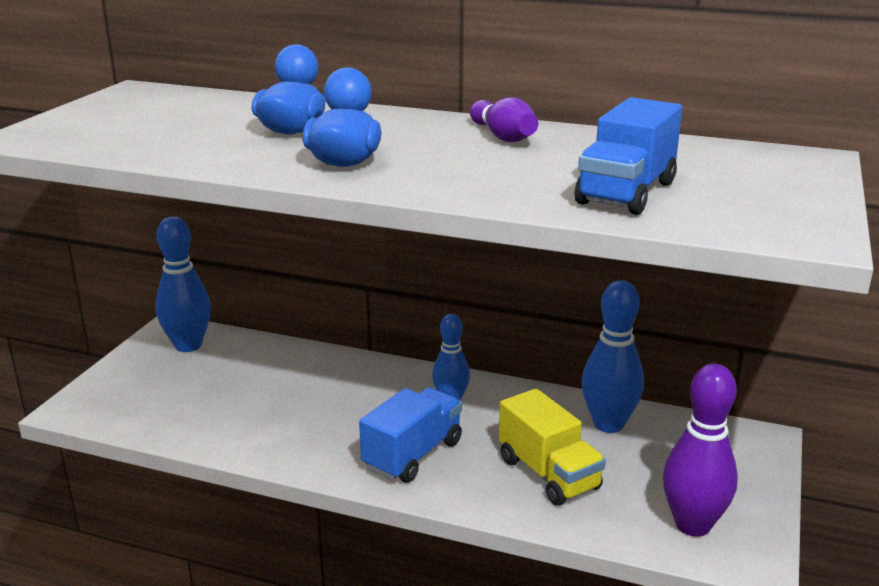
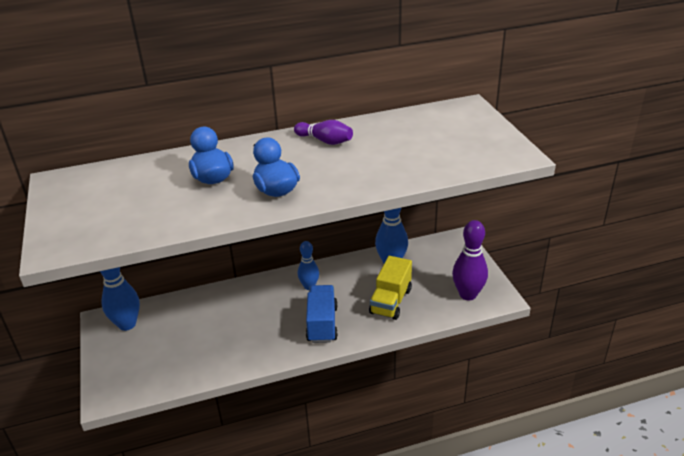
camera: 35 degrees left, 10 degrees up
yellow truck [499,388,606,506] -> yellow truck turned 90 degrees clockwise [369,256,412,320]
blue truck [575,97,682,215] -> none

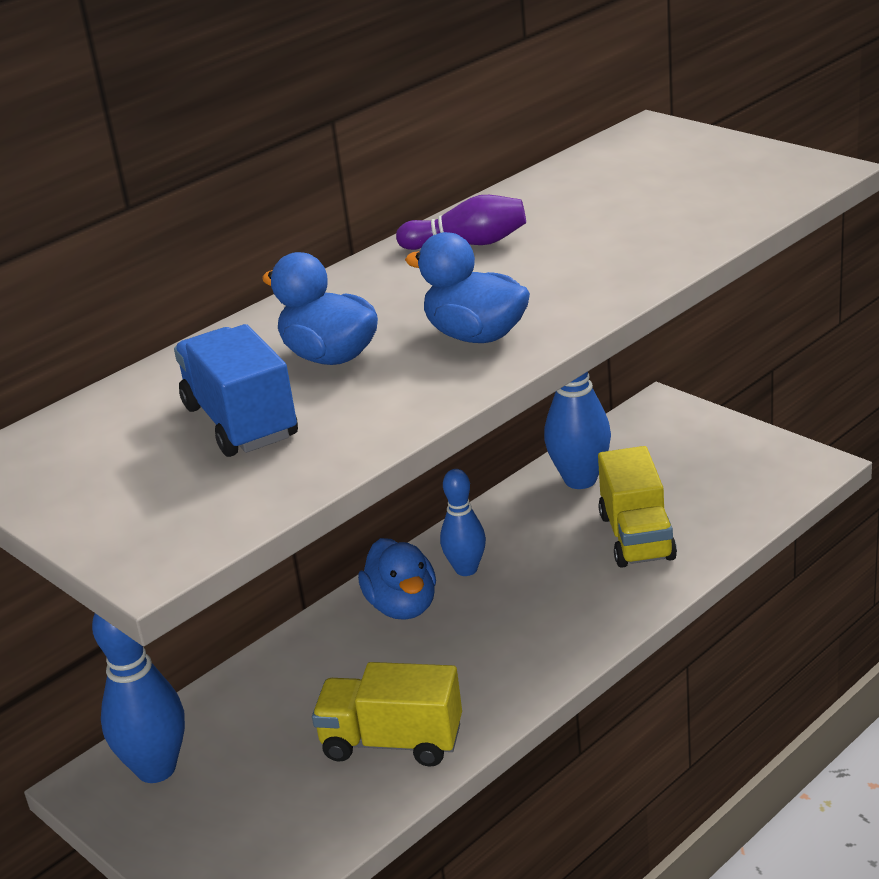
camera: 25 degrees left, 5 degrees down
blue truck [306,285,338,343] -> blue truck moved to [174,324,298,457]
purple bowling pin [452,220,488,300] -> none
none -> yellow truck [312,662,462,767]
none -> blue duck [358,538,436,620]

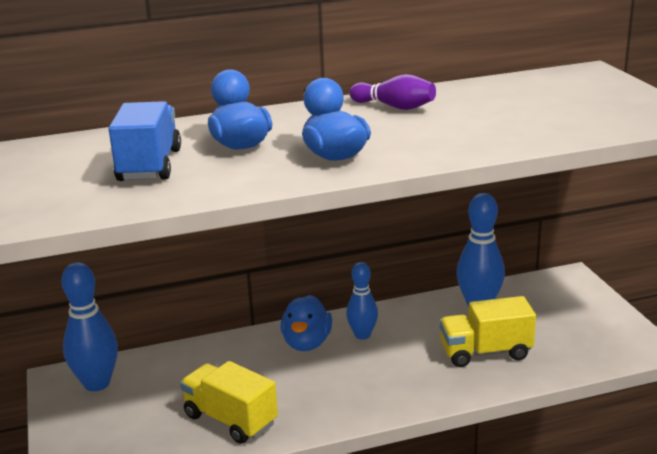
camera: 25 degrees right, 5 degrees down
yellow truck [598,446,677,568] -> yellow truck turned 60 degrees clockwise [439,296,536,367]

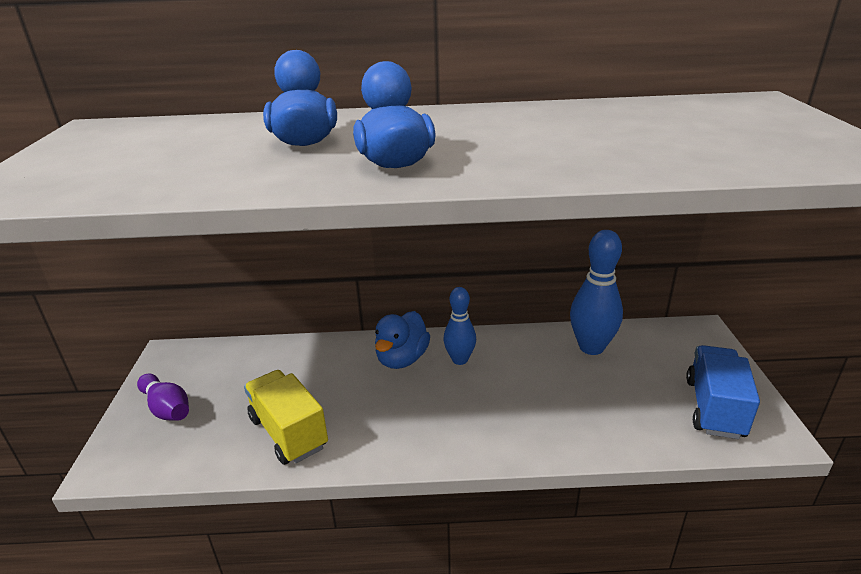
camera: 15 degrees right, 5 degrees up
blue bowling pin [61,262,118,391] -> none
blue truck [109,101,181,181] -> blue truck moved to [686,345,760,439]
purple bowling pin [349,74,436,110] -> purple bowling pin moved to [137,374,189,421]
yellow truck [439,296,536,367] -> none

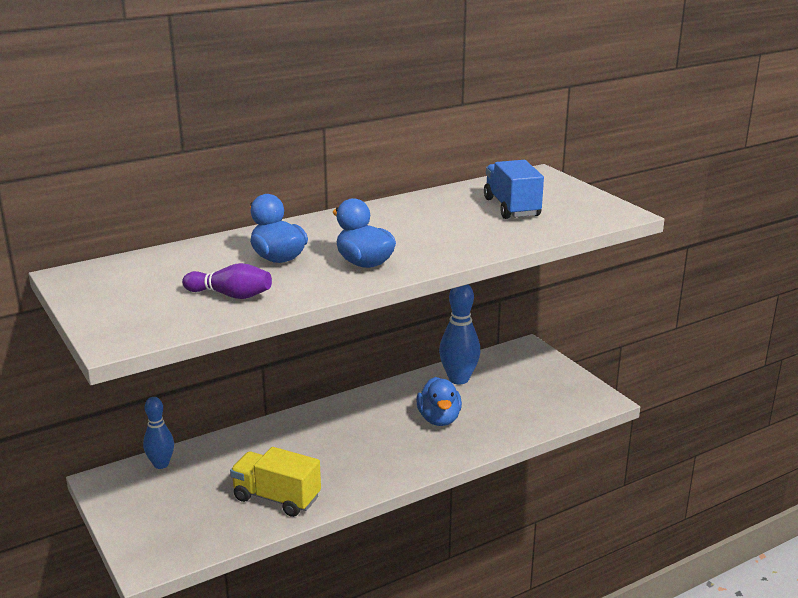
camera: 30 degrees left, 5 degrees down
purple bowling pin [137,374,189,421] -> purple bowling pin moved to [182,263,272,299]
blue duck [375,311,430,369] -> blue duck moved to [416,377,462,426]
blue bowling pin [443,287,476,365] -> blue bowling pin moved to [143,397,174,469]
blue truck [686,345,760,439] -> blue truck moved to [484,160,544,219]

